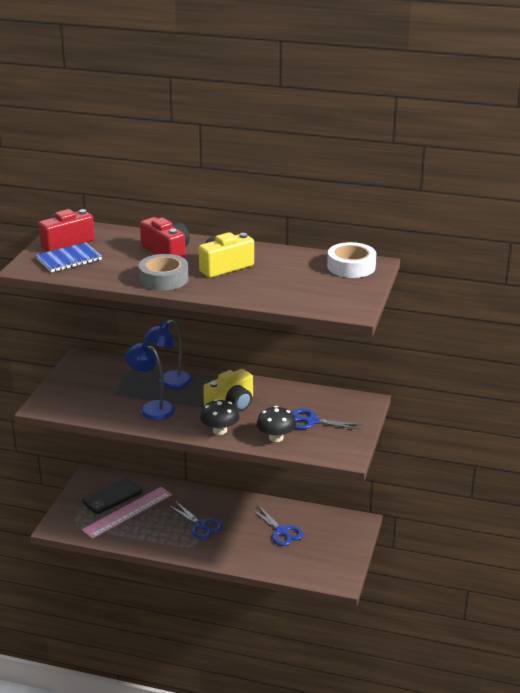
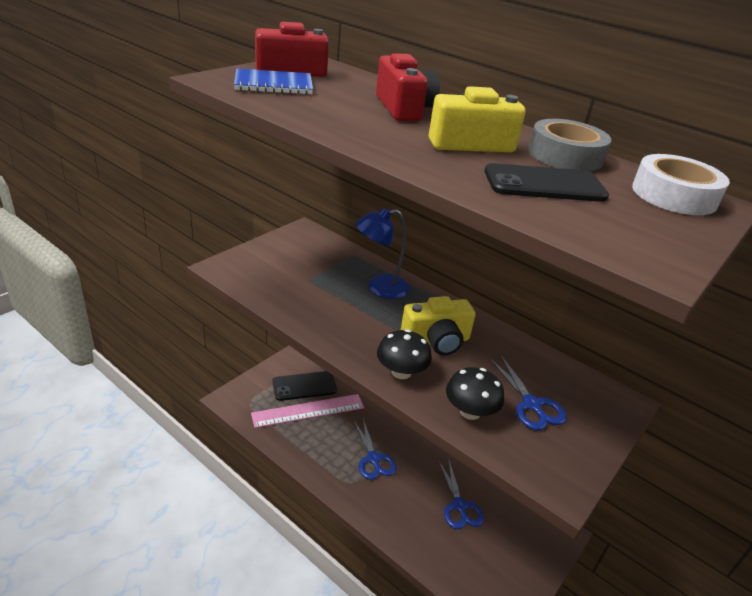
camera: 20 degrees right, 5 degrees up
blue lamp [125,342,175,420] -> none
grey tape [138,254,189,291] -> grey tape moved to [528,119,611,172]
blue scissors [292,408,363,430] -> blue scissors turned 150 degrees counterclockwise [489,355,567,431]
none -> black phone [485,163,609,202]

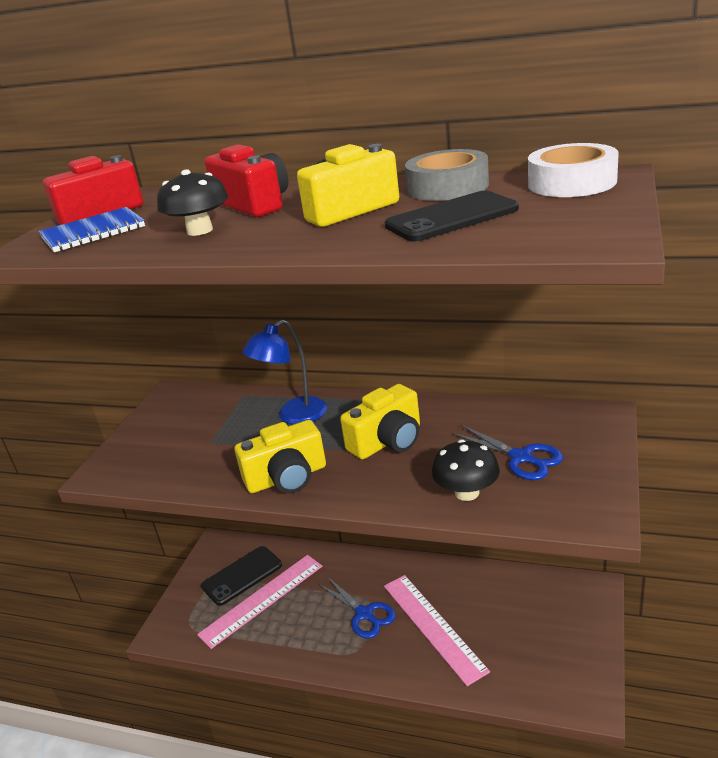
camera: 15 degrees left, 5 degrees down
black mushroom [377,329,432,379] -> black mushroom moved to [157,169,228,236]
blue scissors [439,459,484,529] -> none
none -> yellow camera [234,420,326,493]
none -> pink ruler [384,575,490,686]

